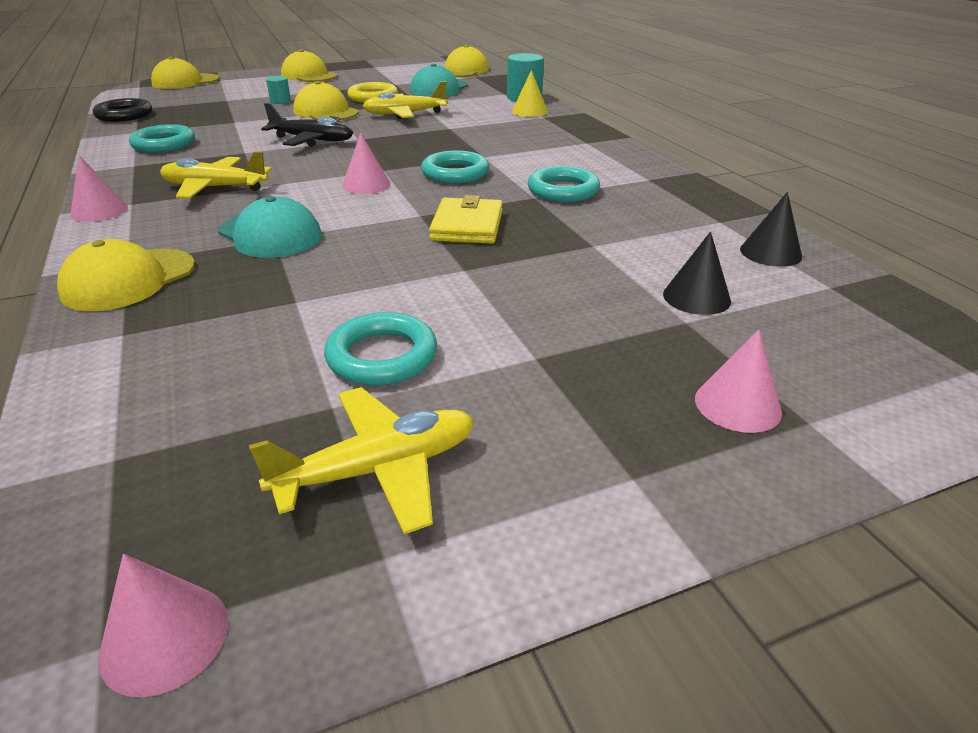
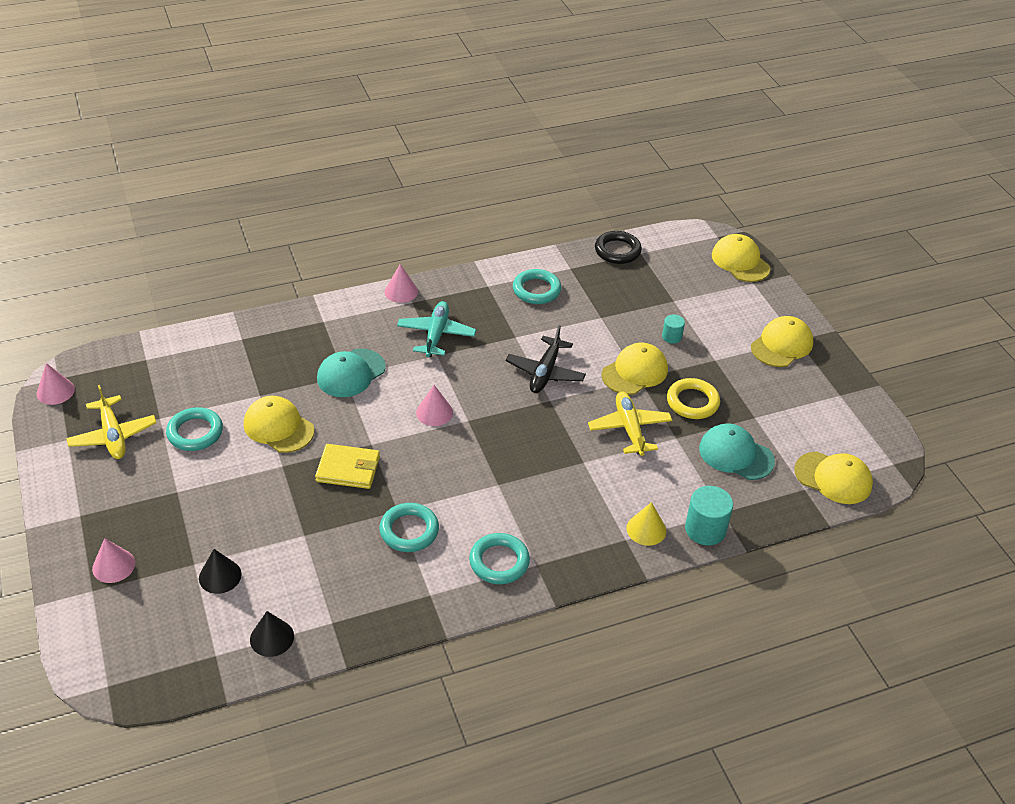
camera: 90 degrees right, 10 degrees up
yellow cap [57,239,195,311] -> yellow cap moved to [244,396,315,453]
yellow plane [160,151,272,199] -> turquoise plane [397,301,476,357]
turquoise ring [421,150,489,184] -> turquoise ring moved to [469,533,530,584]

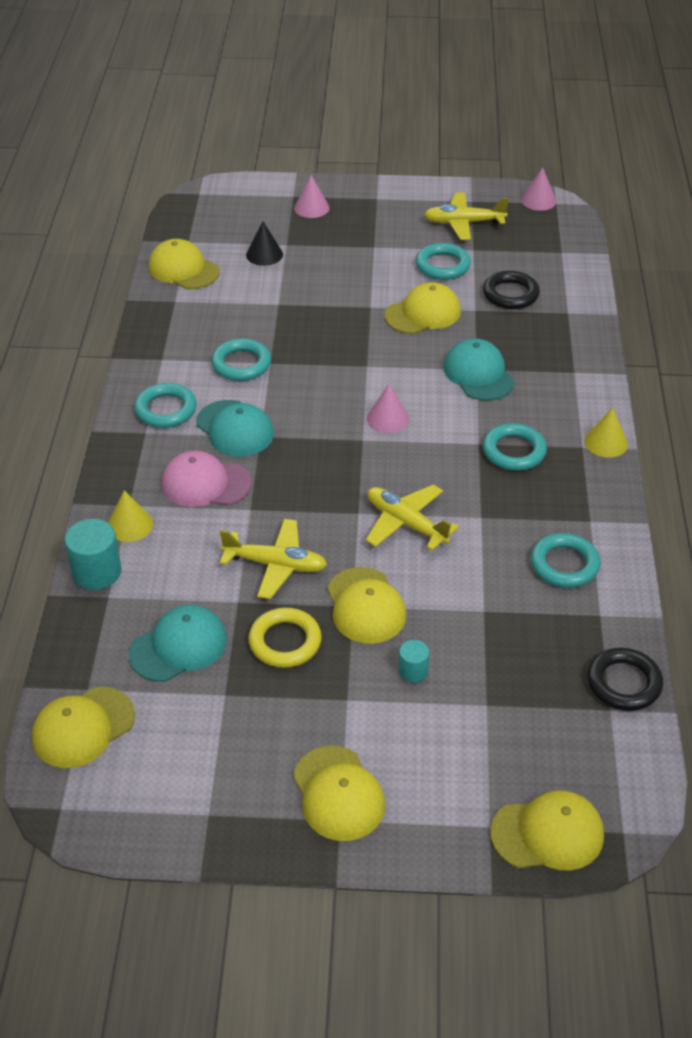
camera: 115 degrees right, 0 degrees up
black cone [250,611,294,657] -> yellow cap [148,239,220,289]
yellow wallet [315,444,380,489] -> none
pink cone [385,264,418,303] -> yellow cone [584,408,628,458]
turquoise plane [397,301,476,357] -> turquoise ring [483,423,547,471]
black plane [506,325,586,393] -> yellow plane [366,484,459,550]
none -> pink cap [161,451,252,507]
none -> turquoise cap [196,400,274,457]
none -> black ring [483,271,540,309]

